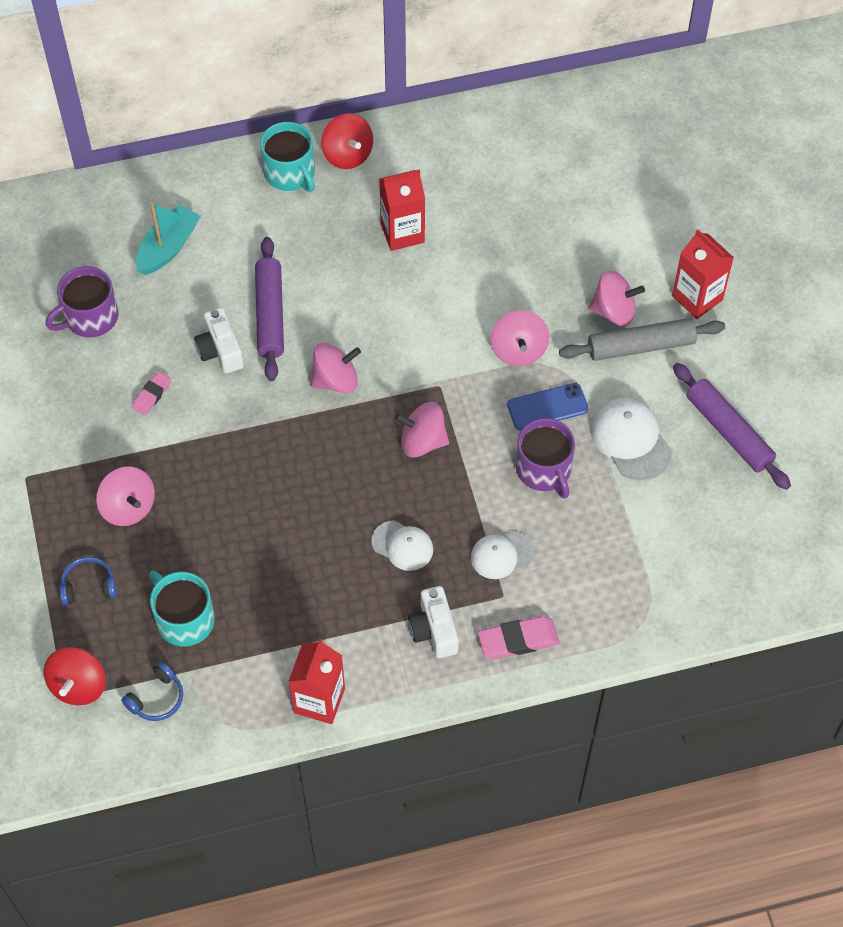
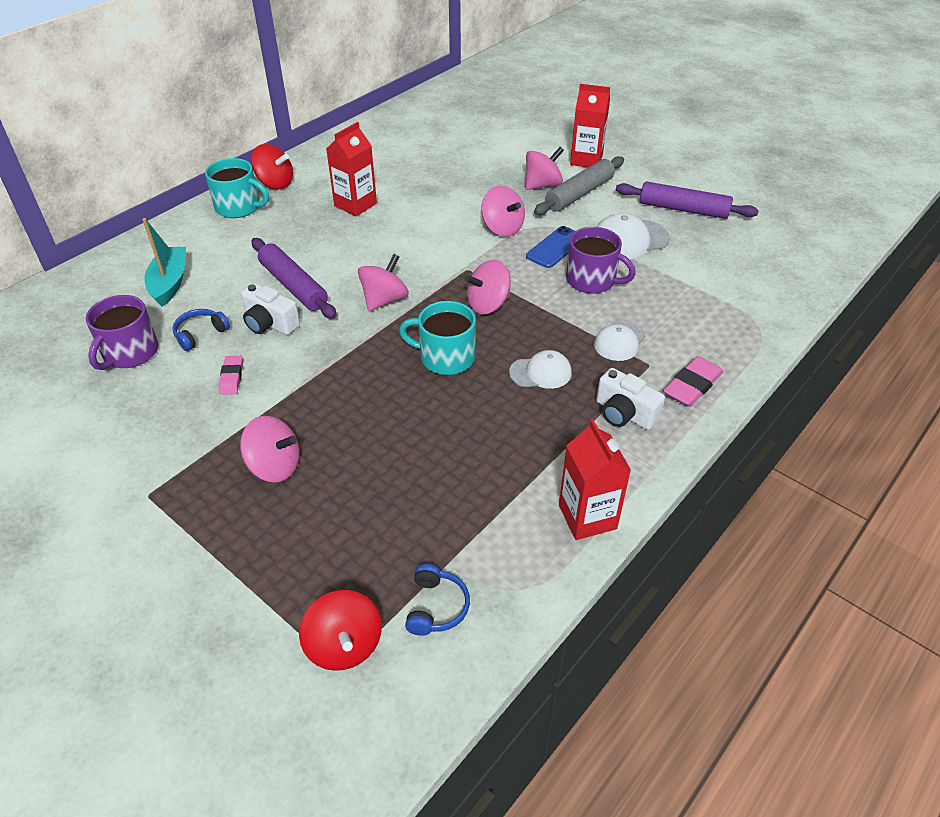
camera: 35 degrees left, 15 degrees down
blue headphones [59,557,117,605] -> blue headphones moved to [172,309,230,351]
turquoise mug [149,571,215,647] -> turquoise mug moved to [399,301,476,375]
white cap [591,397,672,480] -> white cap turned 45 degrees counterclockwise [597,213,670,259]

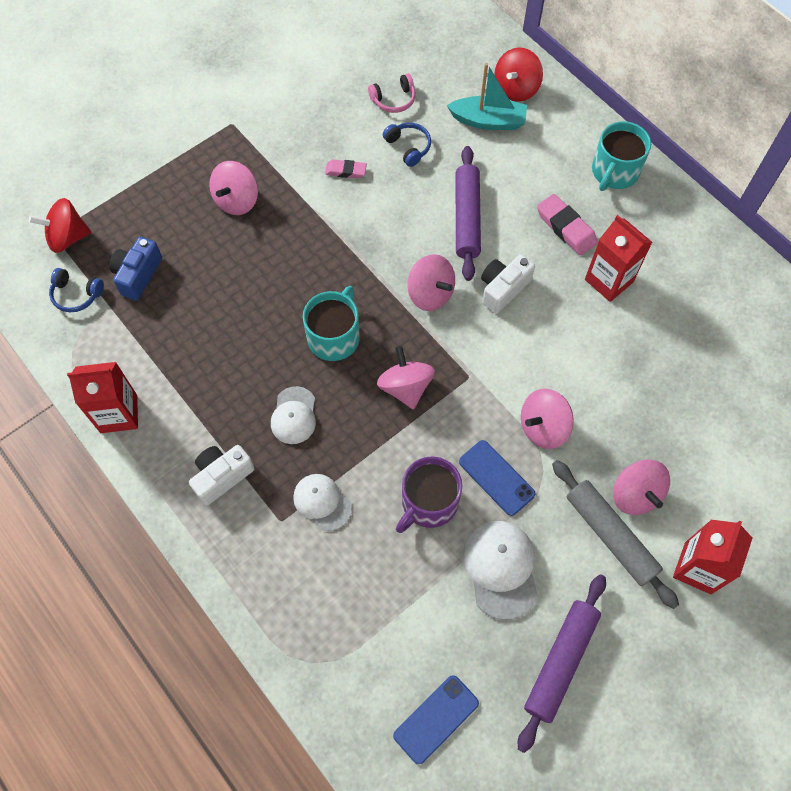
camera: 100 degrees right, 20 degrees up
purple mug [86,295,159,370] -> pink headphones [368,73,415,113]
white camera [241,283,300,335] -> white camera moved to [481,254,535,314]
red spinning top [251,144,293,189] -> red spinning top moved to [494,48,543,102]
purple rolling pin [251,238,337,319] -> purple rolling pin turned 60 degrees counterclockwise [456,146,481,281]
pink eraser [663,356,723,407] -> pink eraser moved to [537,194,598,256]
none -> blue camera [109,237,162,301]
none -> blue phone [393,675,479,764]

